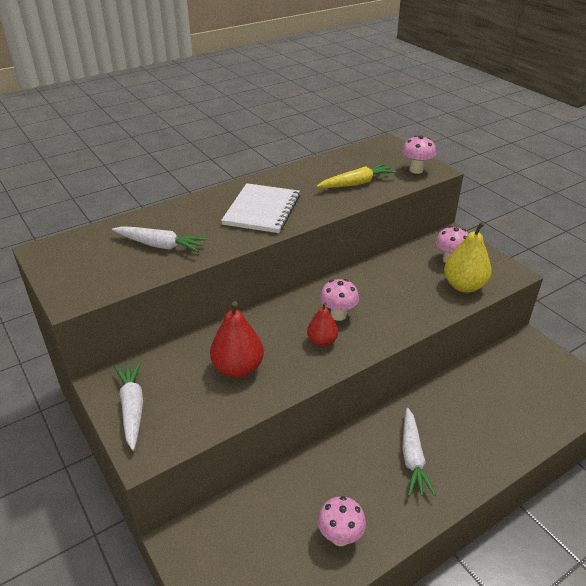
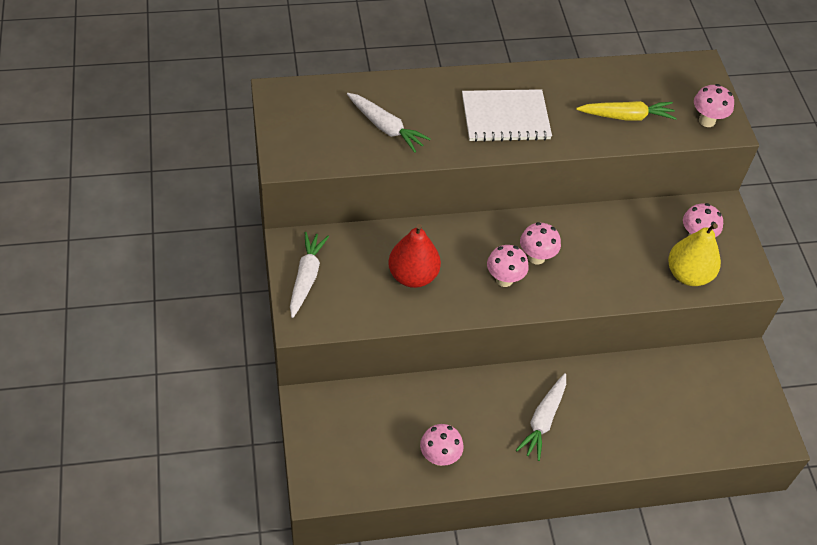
camera: 20 degrees right, 15 degrees up
white notebook [221,183,300,233] -> white notebook turned 45 degrees clockwise [462,89,552,142]
red pear [307,302,338,347] -> pink mushroom [487,245,529,287]

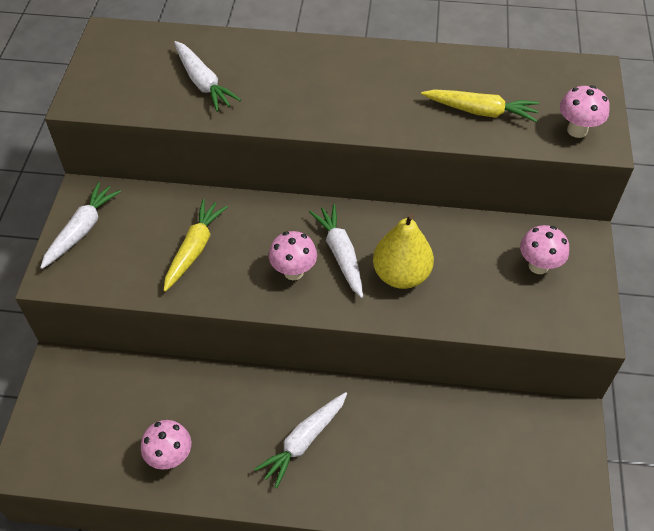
camera: 20 degrees right, 0 degrees up
red pear [388,224,441,288] -> yellow carrot [164,199,228,292]
white notebook [462,89,552,142] -> none
pink mushroom [520,222,561,264] -> white carrot [309,204,363,298]
yellow pear [668,223,721,286] -> yellow pear moved to [373,213,434,289]

